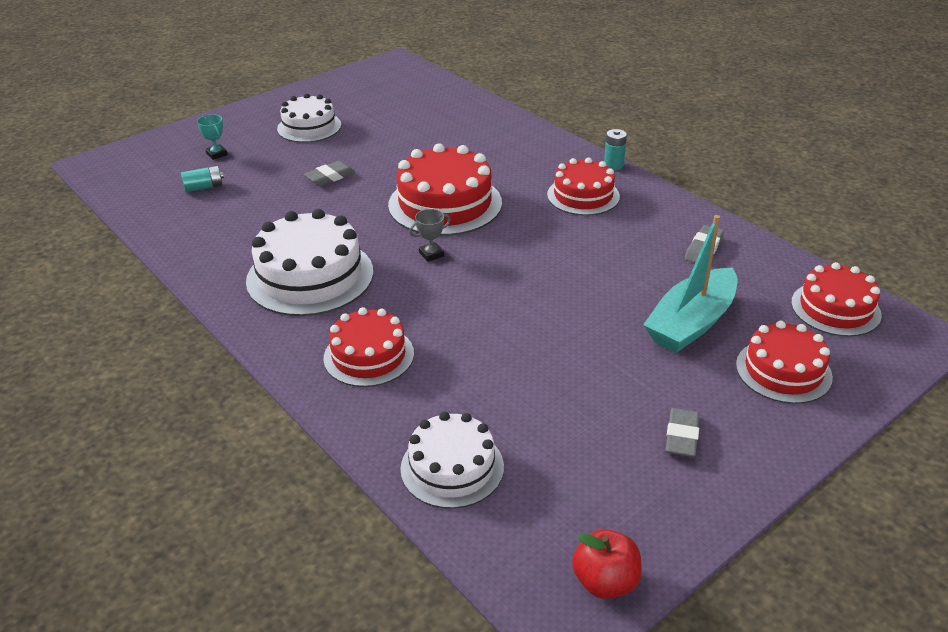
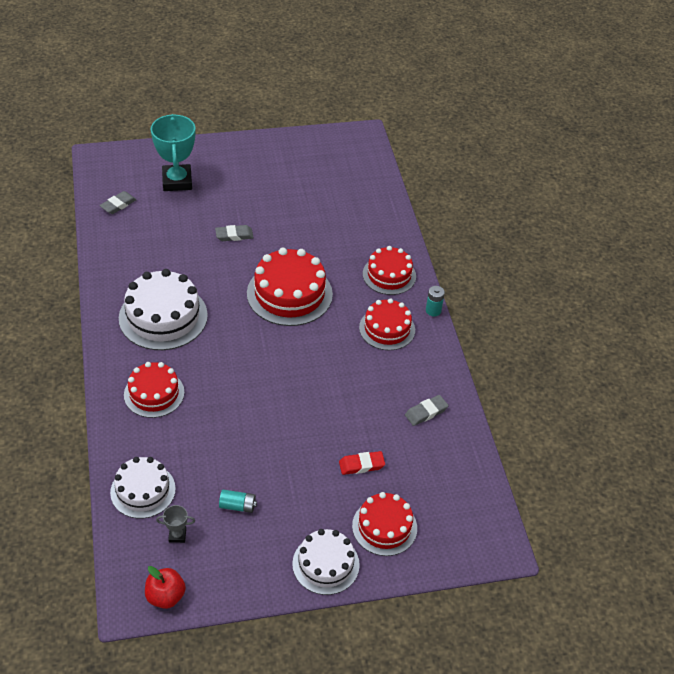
camera: 25 degrees right, 10 degrees up
turquoise battery [181,166,224,192] -> turquoise battery moved to [219,490,257,513]
turquoise trophy [197,114,228,160] -> turquoise trophy [151,114,196,191], size x2.33
white cake [277,93,341,143] -> white cake moved to [292,529,360,595]
grey trophy [409,209,451,262] -> grey trophy moved to [156,505,195,543]
turquoise boat [643,215,737,353] -> red eraser [339,451,385,475]
grey eraser [665,408,700,457] -> grey eraser moved to [99,191,137,214]
red cake [791,262,882,337] -> red cake moved to [363,246,416,295]

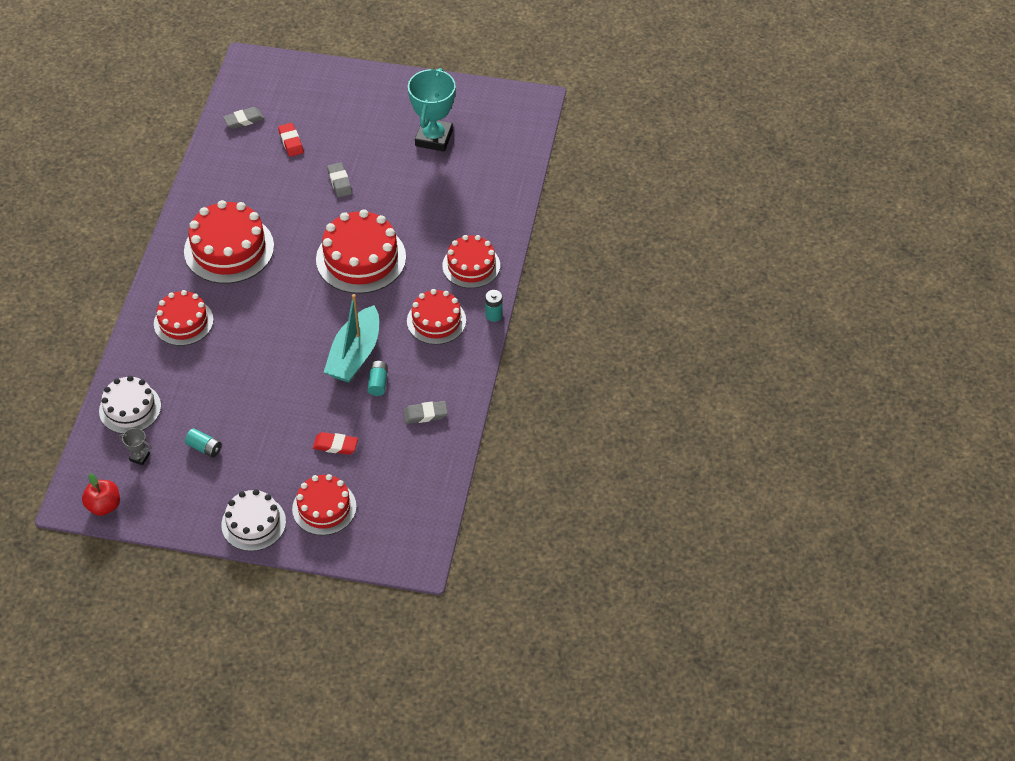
camera: 25 degrees right, 5 degrees up
white cake [119,269,208,350] -> red cake [184,200,274,284]
turquoise trophy [151,114,196,191] -> turquoise trophy moved to [408,68,456,152]
grey eraser [215,225,254,241] -> grey eraser turned 60 degrees clockwise [327,162,352,198]
none -> red eraser [278,123,304,157]
none -> turquoise boat [324,294,379,382]
none -> turquoise battery [368,361,388,396]

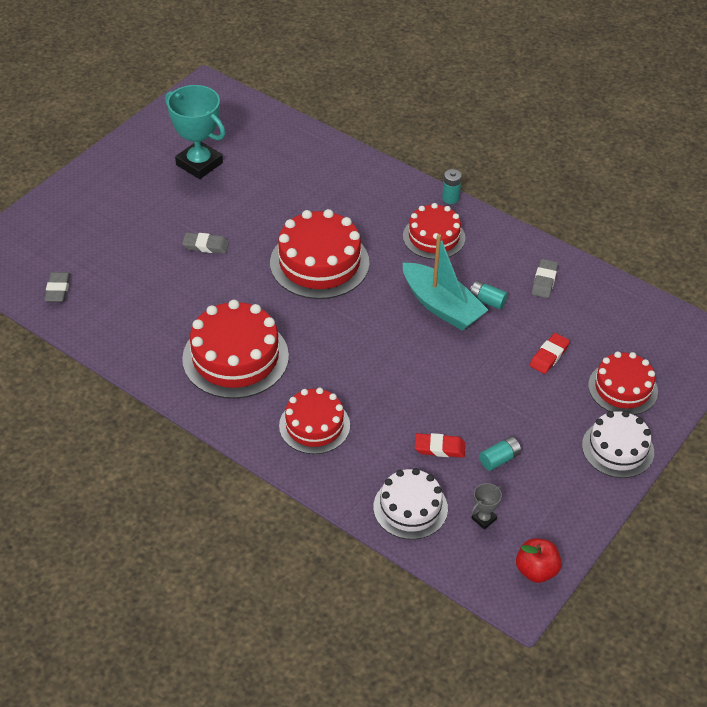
camera: 65 degrees left, 5 degrees down
red eraser [278,123,304,157] -> red eraser moved to [415,433,465,458]
red cake [442,235,500,288] -> none

